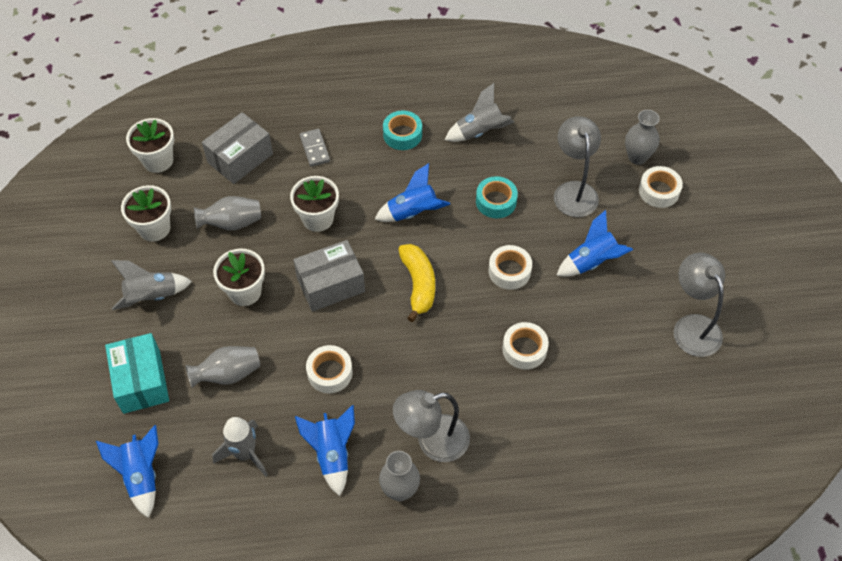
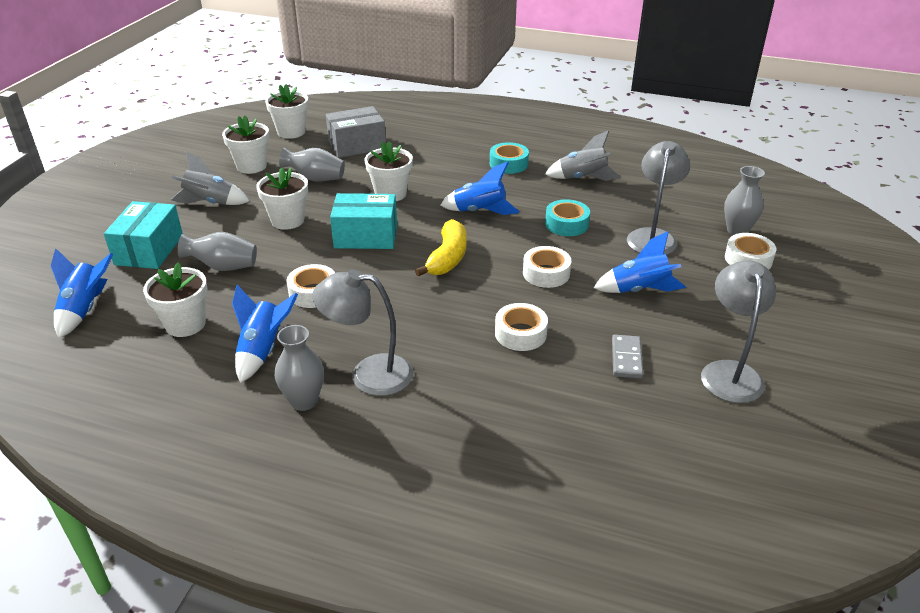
camera: 25 degrees right, 20 degrees down
grey rocket [212,417,268,477] -> white flower pot [143,263,207,337]
grey box [293,240,365,312] -> turquoise box [330,193,397,249]
grey domino [300,129,330,167] -> grey domino moved to [612,334,643,379]

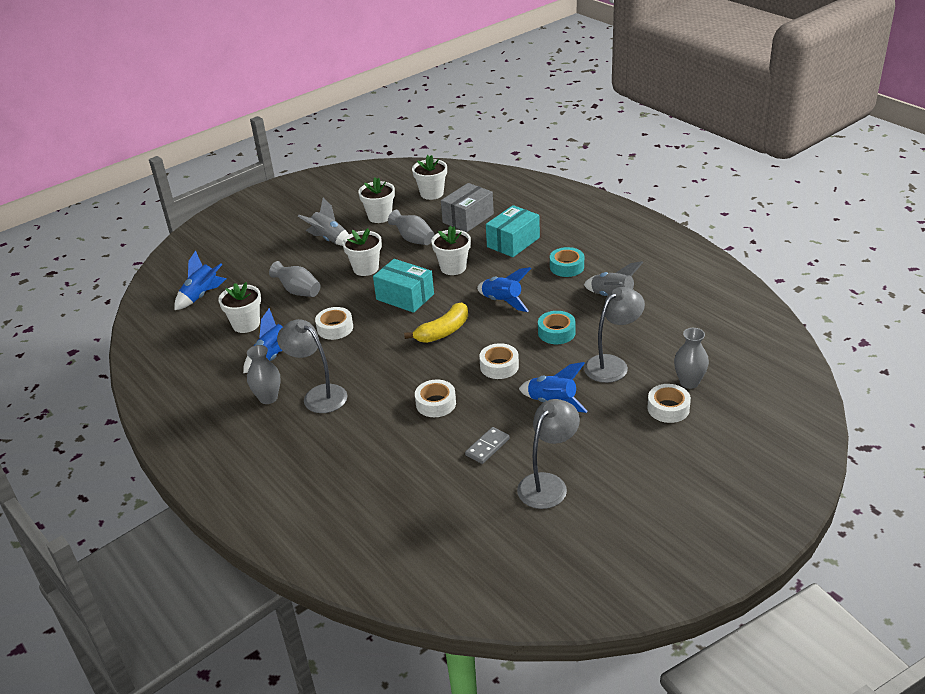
camera: 35 degrees right, 0 degrees up
turquoise box [104,201,183,269] -> turquoise box moved to [486,205,540,257]
grey box [326,106,386,158] -> grey box turned 60 degrees counterclockwise [441,183,494,232]

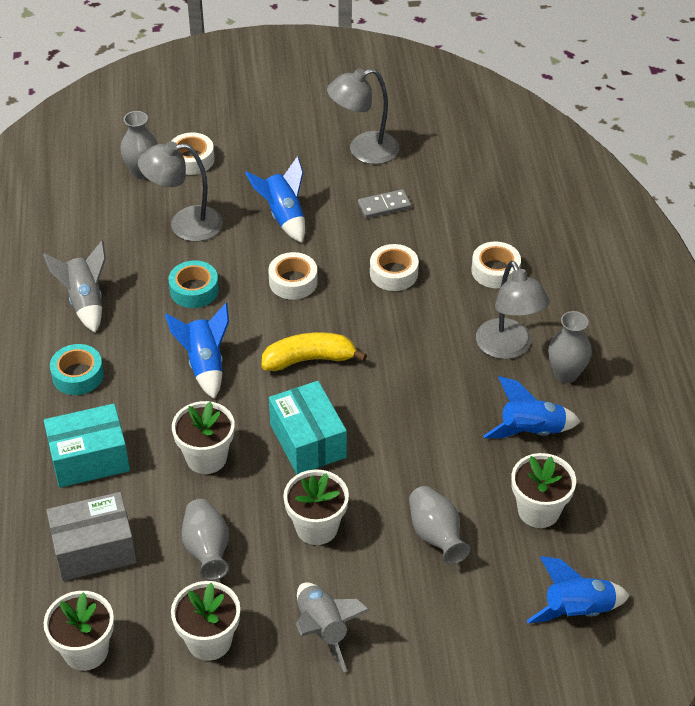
camera: 150 degrees left, 10 degrees up
white tape [315,307,353,340] -> white tape moved to [471,242,521,288]

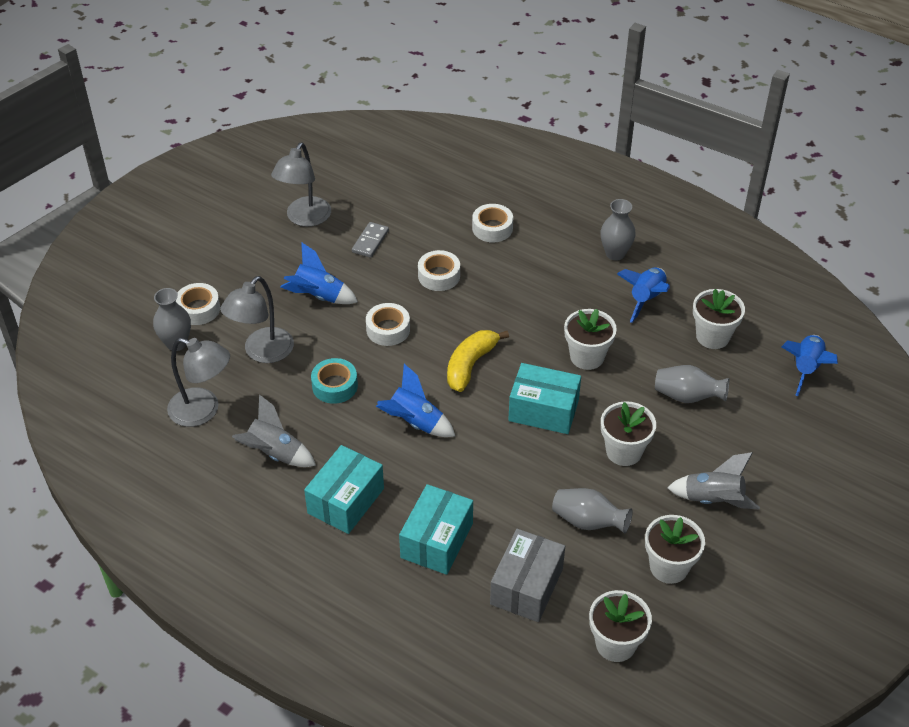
camera: 50 degrees left, 0 degrees up
turquoise tape [50,344,104,395] -> turquoise box [304,445,384,534]
white flower pot [172,401,234,474] -> white flower pot moved to [564,309,617,370]
grey lamp [476,261,550,359] -> grey lamp moved to [167,338,230,427]

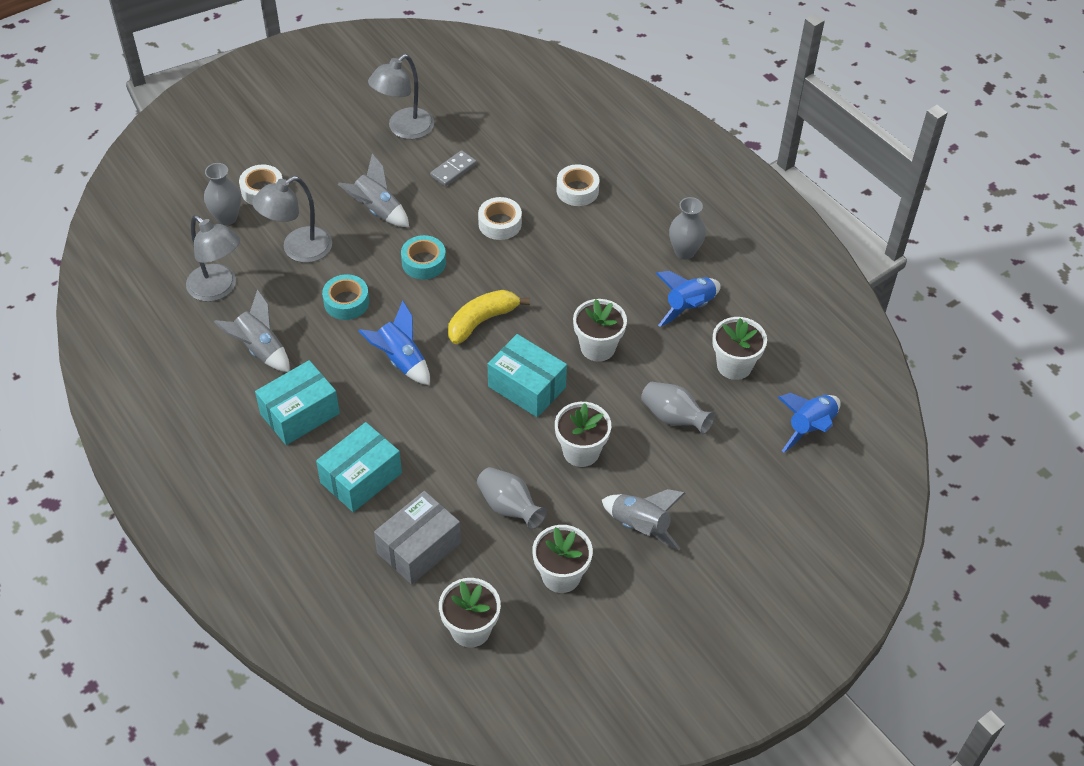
camera: 20 degrees right, 5 degrees up
blue rocket [281,242,358,304] -> grey rocket [338,154,409,227]
white tape [366,303,410,346] -> turquoise tape [401,235,446,280]

